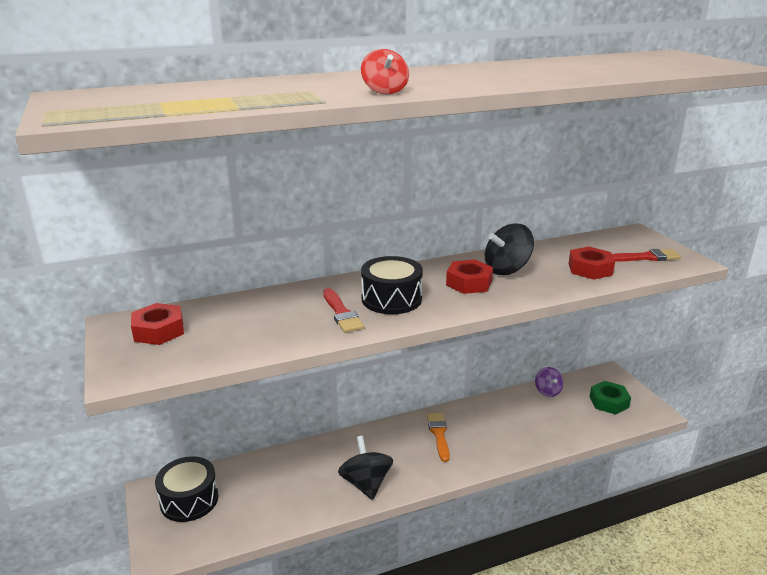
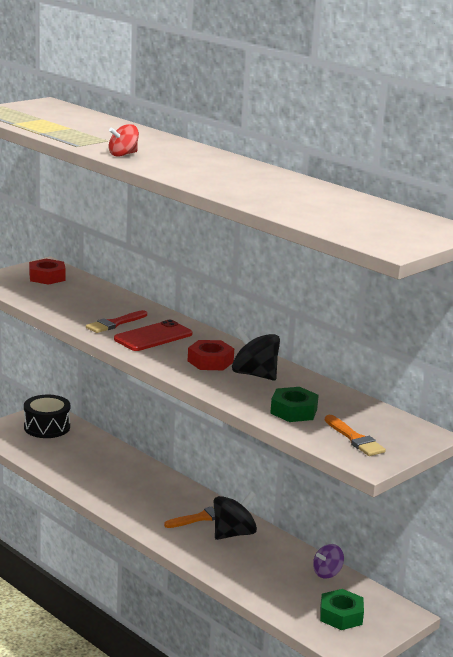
camera: 65 degrees right, 5 degrees down
black spinning top [338,436,393,500] -> black spinning top moved to [214,491,257,540]
black drum [361,256,423,314] -> red phone [114,320,192,351]
red nut [568,246,615,280] -> green nut [270,387,319,422]
red brush [612,249,681,262] -> orange brush [325,415,386,456]

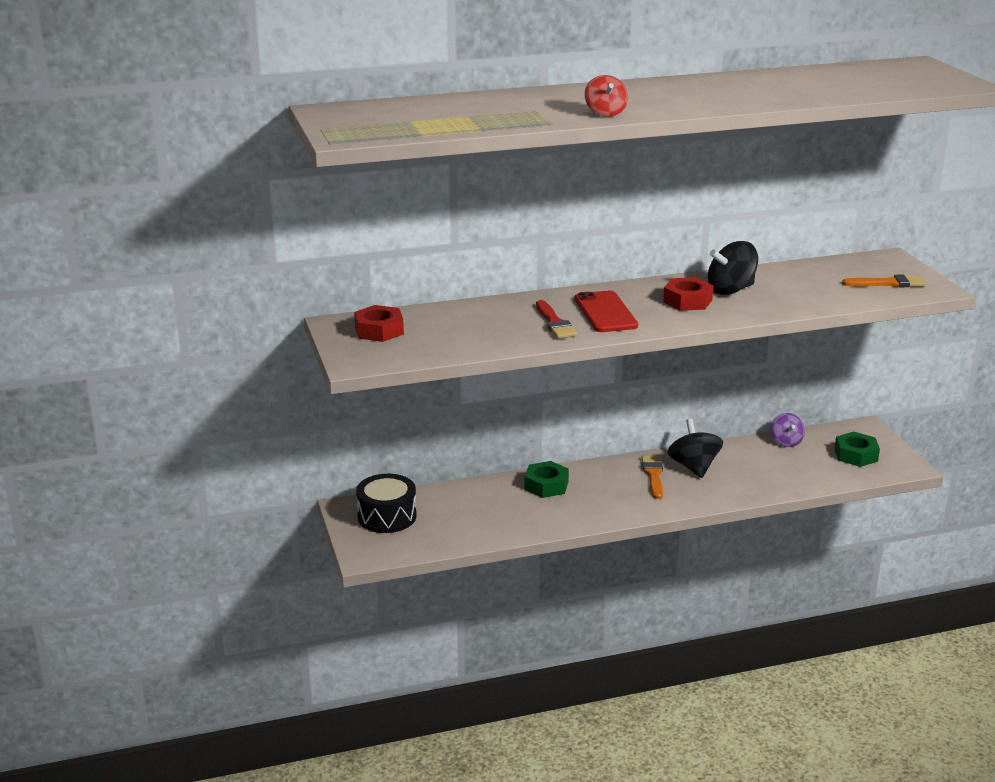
camera: 60 degrees left, 5 degrees up
green nut [270,387,319,422] -> green nut moved to [524,461,569,498]

